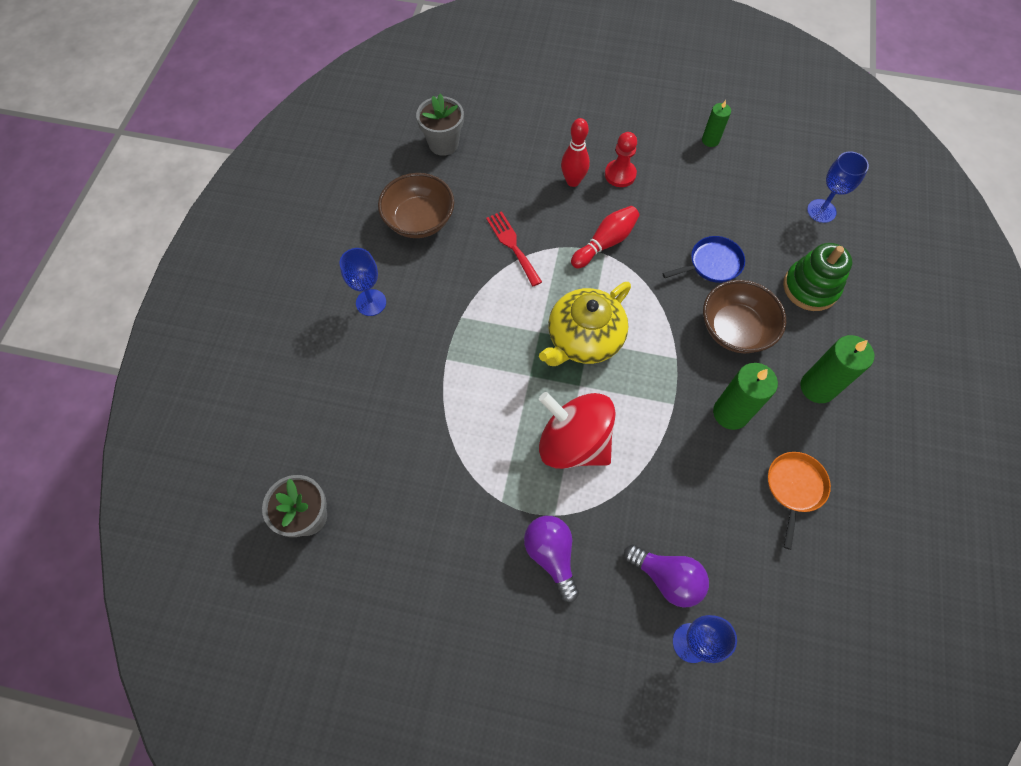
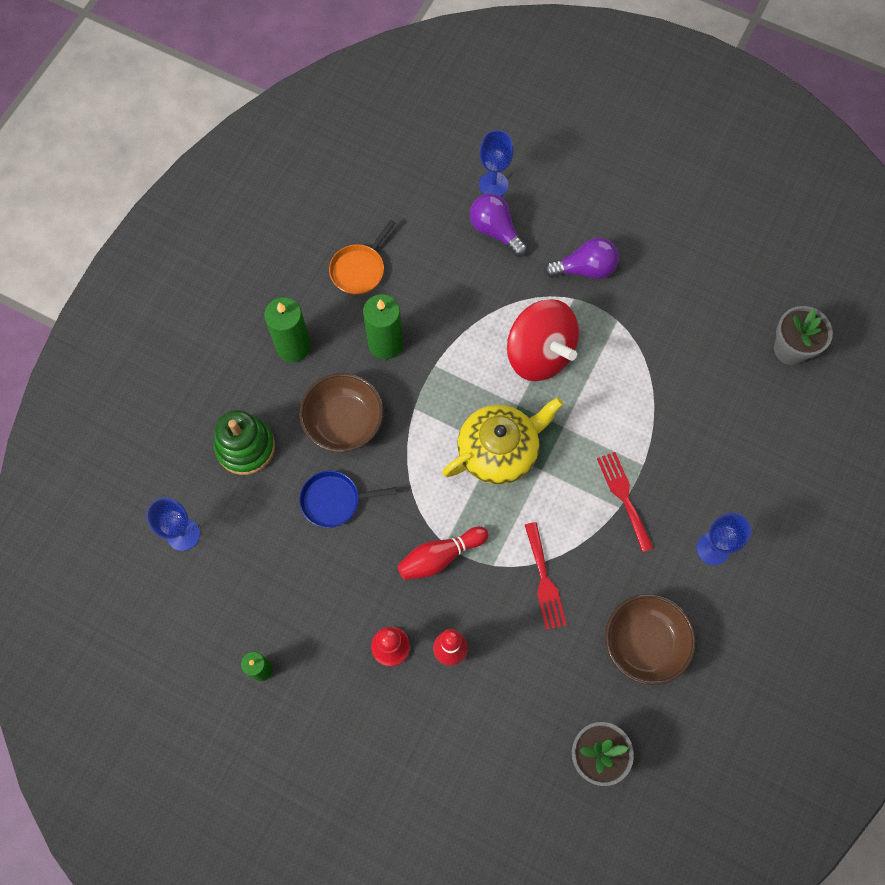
camera: 165 degrees left, 5 degrees up
purple light bulb [524,516,579,602] -> purple light bulb turned 90 degrees counterclockwise [544,237,619,279]
none -> red fork [597,452,654,552]

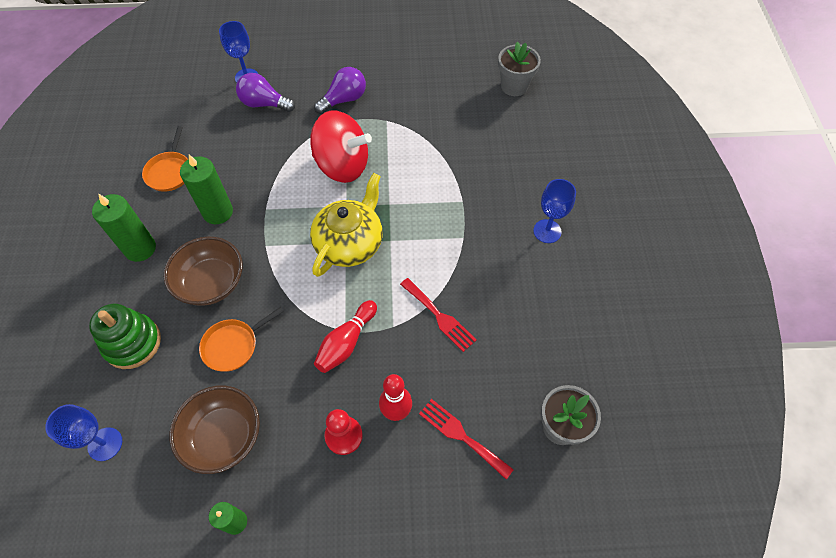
camera: 30 degrees left, 10 degrees down
blue pan [299,471,397,528] -> orange pan [199,307,284,372]
red fork [597,452,654,552] -> red fork moved to [419,399,514,479]
brown bowl [605,594,696,685] -> brown bowl moved to [169,386,260,474]

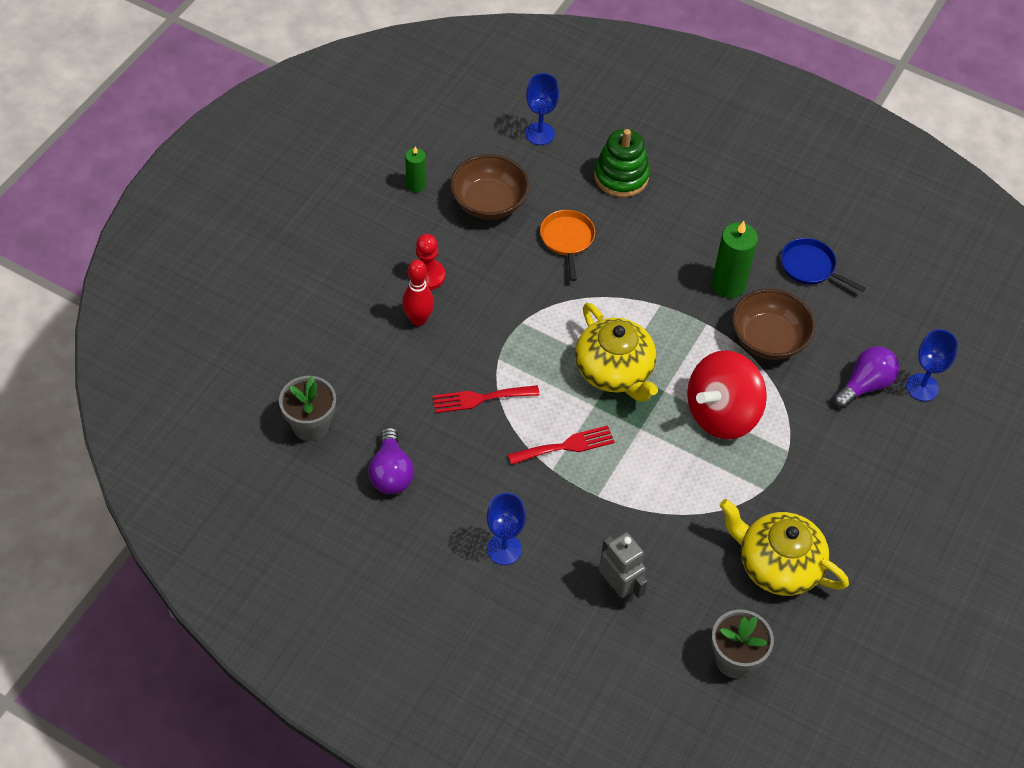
camera: 120 degrees right, 5 degrees down
green candle [92,194,156,262] -> none
orange pan [142,126,188,192] -> blue pan [781,238,866,292]
brown bowl [164,237,243,306] -> brown bowl moved to [732,289,815,360]
purple light bulb [314,67,366,114] -> purple light bulb moved to [368,427,414,494]
red bowling pin [314,300,377,373] -> none
red fork [419,399,514,479] -> red fork moved to [507,426,615,465]
none -> grey robot [599,532,648,605]
none -> yellow teapot [720,499,849,596]

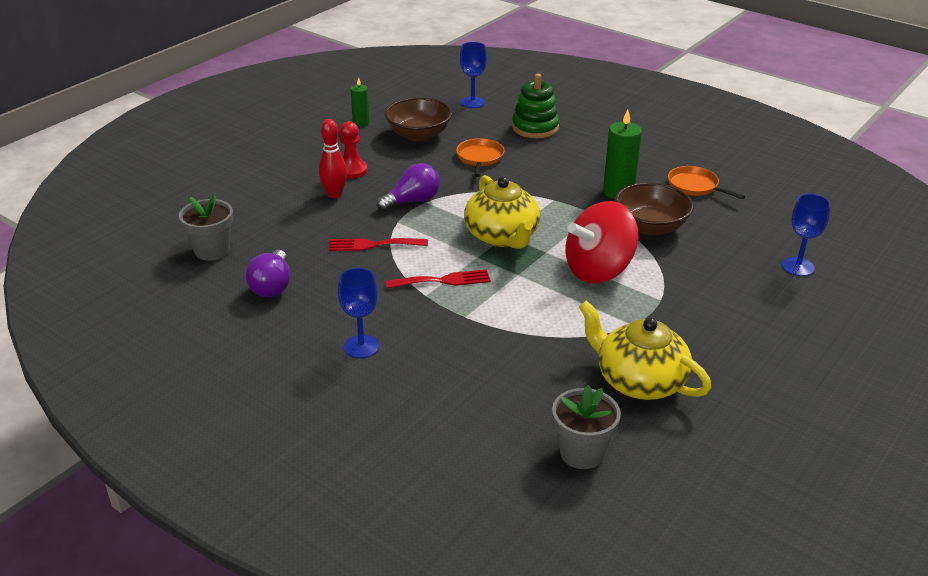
camera: 10 degrees right, 20 degrees down
grey robot [599,532,648,605] -> none
blue pan [781,238,866,292] -> orange pan [668,166,745,199]
purple light bulb [833,346,900,408] -> purple light bulb moved to [377,163,440,211]

